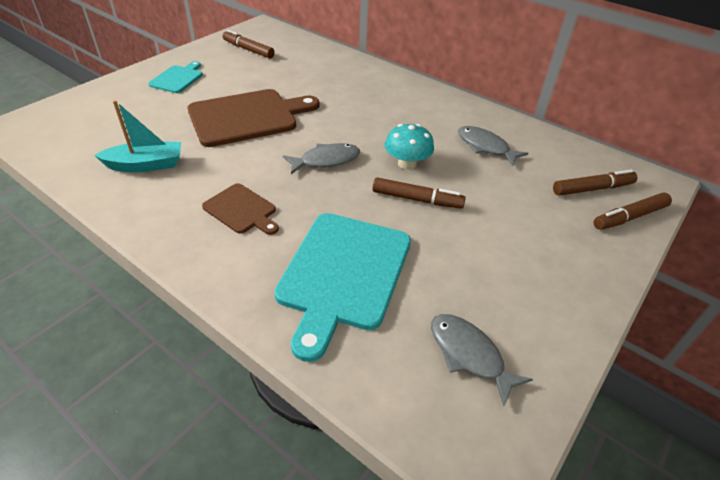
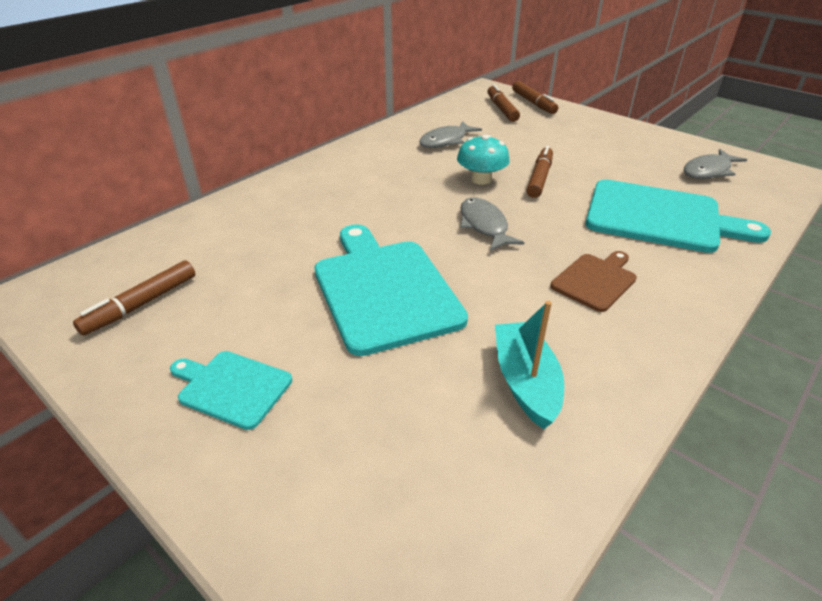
camera: 85 degrees left, 5 degrees down
brown cutting board [188,89,320,147] -> turquoise cutting board [315,224,468,356]

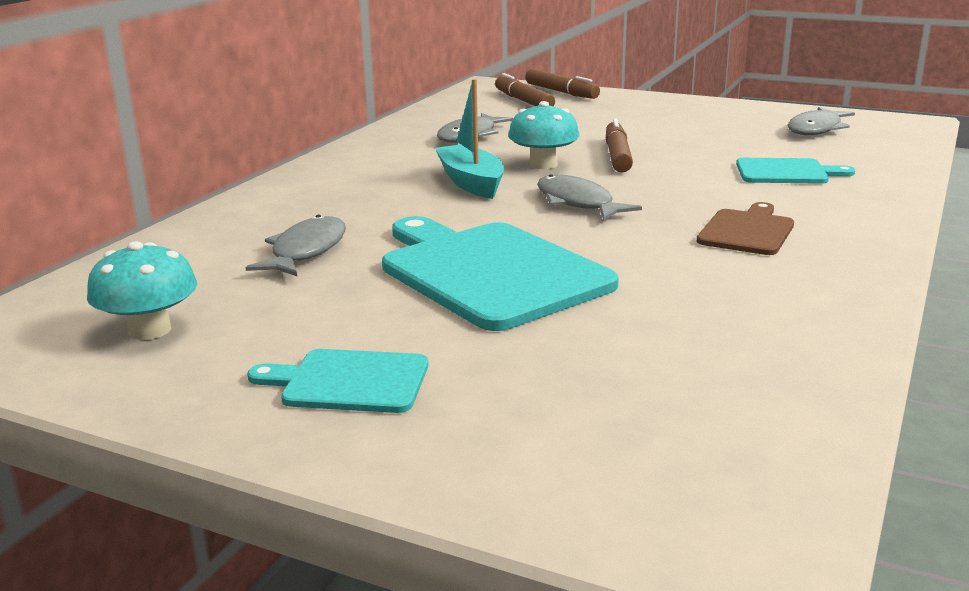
camera: 15 degrees left, 15 degrees down
brown marker [73,260,195,336] -> turquoise mushroom [87,241,197,340]
turquoise boat [495,301,564,429] -> turquoise boat moved to [435,79,504,199]
turquoise cutting board [586,179,771,253] -> turquoise cutting board [736,158,855,184], size x0.52
none -> grey fish [245,215,346,276]

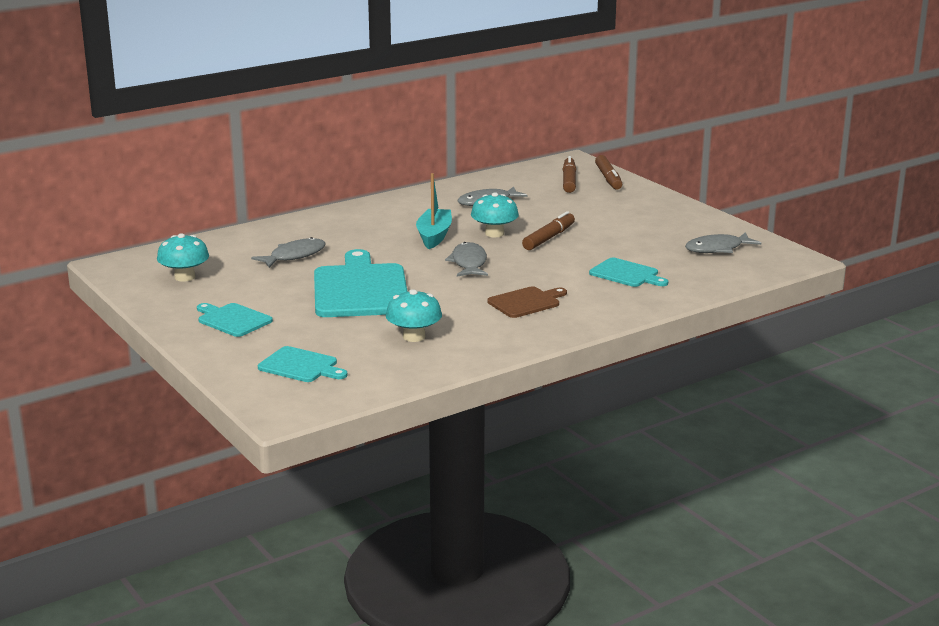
camera: 30 degrees right, 0 degrees up
none -> turquoise cutting board [258,346,348,382]
none -> turquoise mushroom [386,289,442,342]

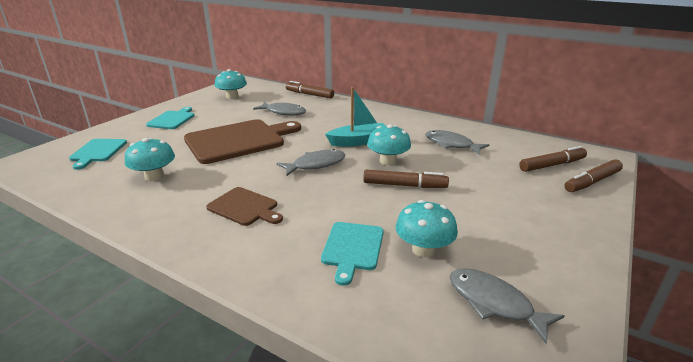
camera: 65 degrees right, 5 degrees up
turquoise cutting board [314,249,407,317] -> brown cutting board [184,119,301,164]
none -> brown marker [286,81,334,98]
none -> turquoise mushroom [396,200,458,257]

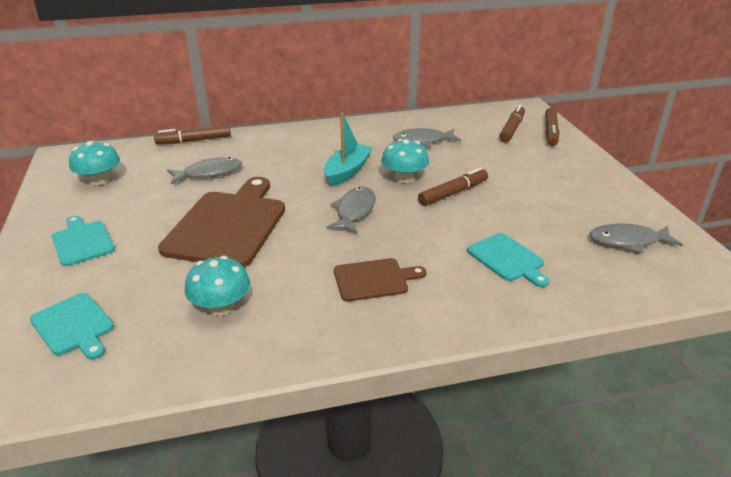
camera: 45 degrees left, 5 degrees up
turquoise mushroom [396,200,458,257] -> none

